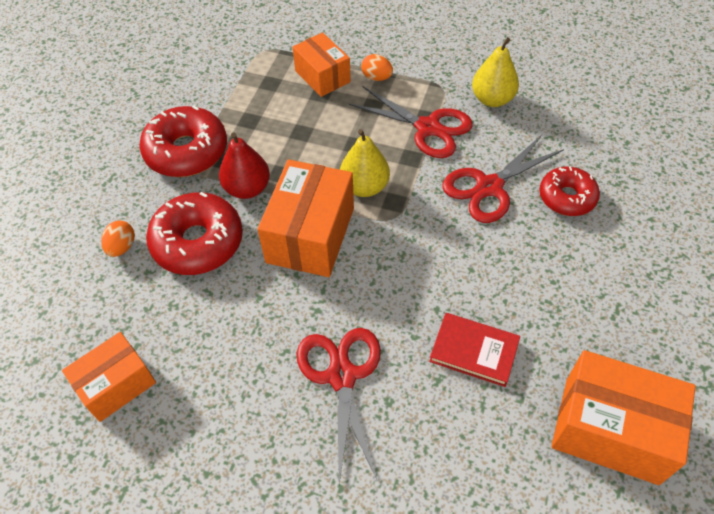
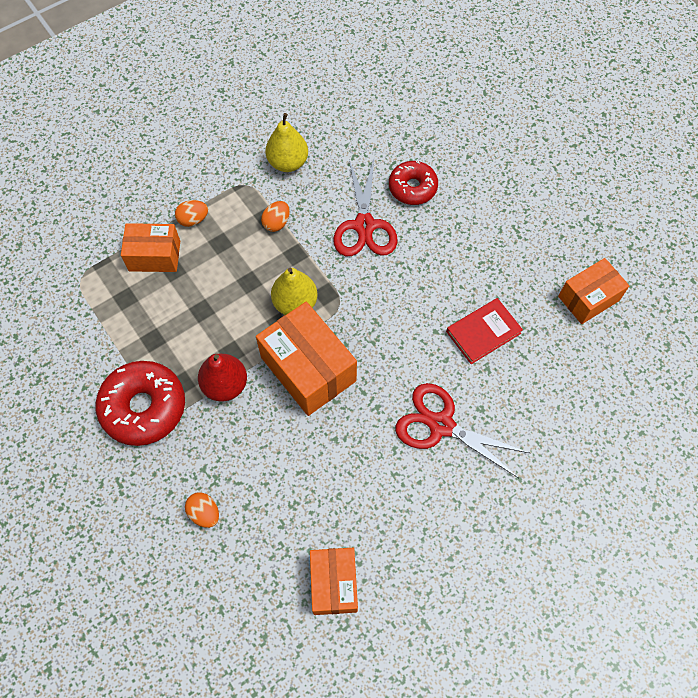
camera: 55 degrees left, 10 degrees up
red donut [146,192,243,275] -> none
red scissors [348,86,473,158] -> orange egg [261,201,290,232]
orange box [551,350,696,485] -> orange box [558,258,629,324], size x0.64

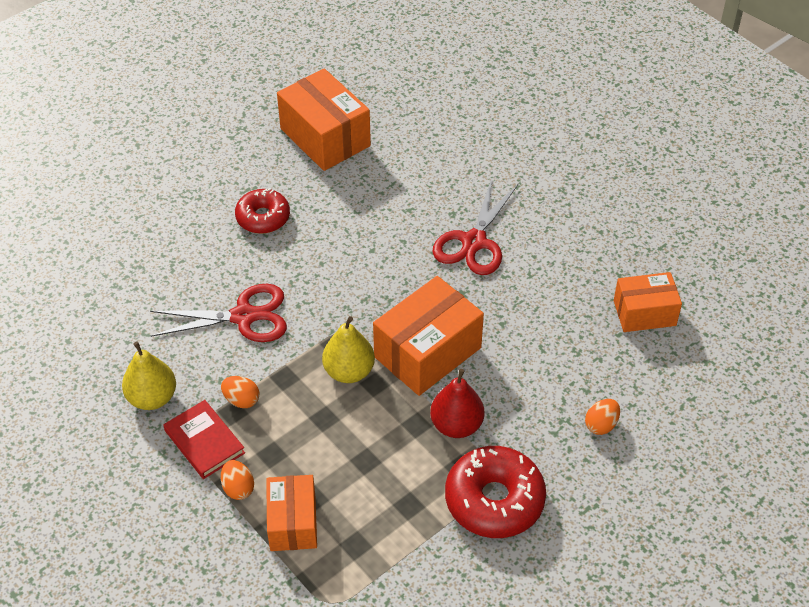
camera: 95 degrees left, 15 degrees down
red donut [389,161,438,205] -> red donut moved to [235,188,290,234]
red book [446,298,523,364] -> red book moved to [163,400,245,479]
orange box [558,258,629,324] -> orange box [277,68,371,171], size x1.57

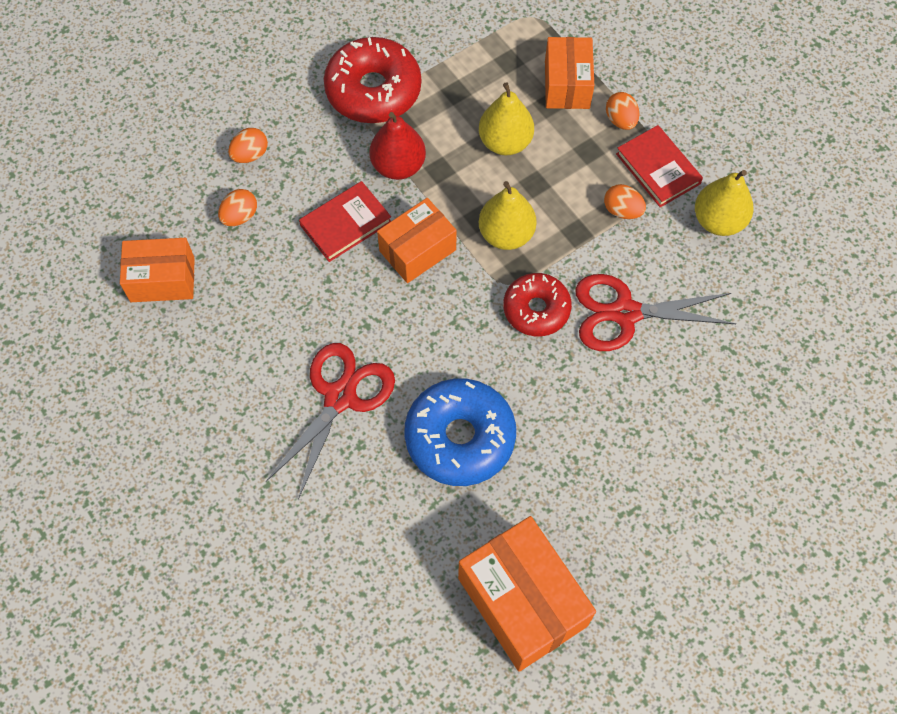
camera: 175 degrees left, 15 degrees up
red donut [235,188,290,234] -> red donut moved to [503,273,572,336]
orange box [373,276,484,396] -> orange box [377,198,457,283], size x0.64
none -> orange egg [218,189,257,226]
none -> red book [299,181,391,262]
none -> blue donut [404,378,516,486]
none -> yellow pear [479,82,534,156]

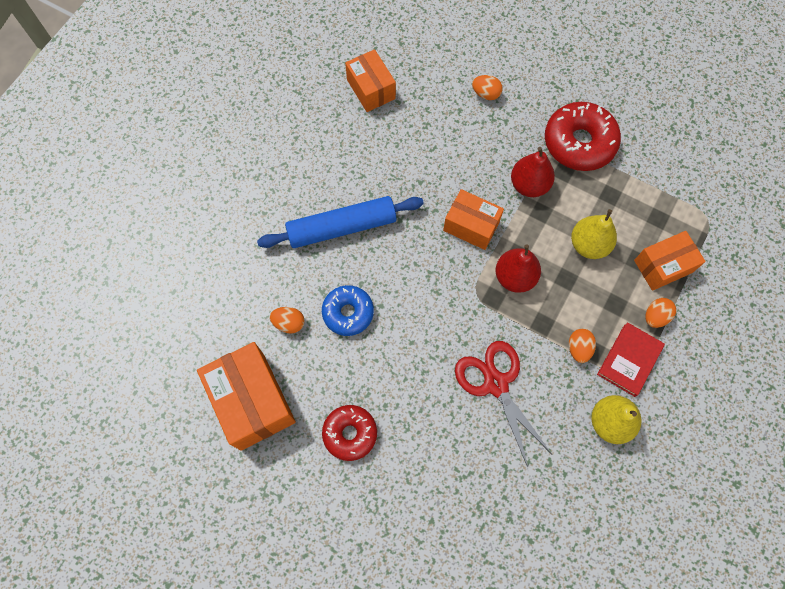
camera: 65 degrees right, 5 degrees up
orange egg [218,189,257,226] -> orange egg moved to [270,307,305,333]
red scissors [266,343,395,499] -> blue rolling pin [257,196,424,248]
red book [299,181,391,262] -> none
blue donut [404,378,516,486] -> blue donut [322,285,374,336], size x0.64
orange box [458,516,596,672] -> orange box turned 60 degrees counterclockwise [197,342,296,451]
yellow pear [479,181,537,250] -> red pear [496,245,541,293]
red donut [503,273,572,336] -> red donut moved to [322,405,377,461]

